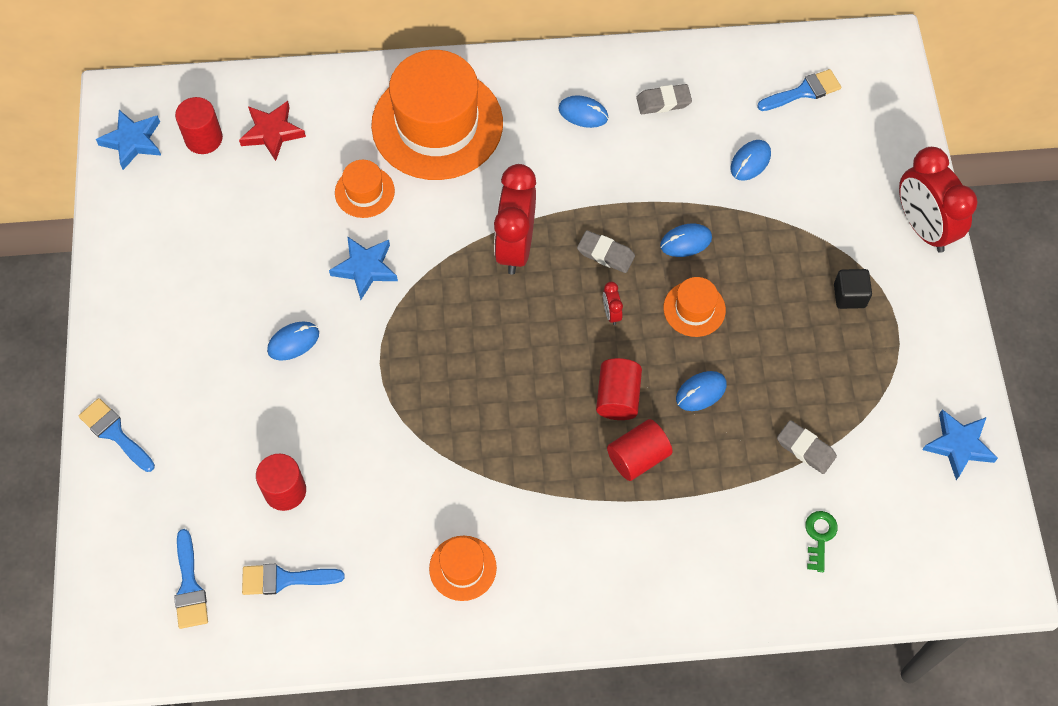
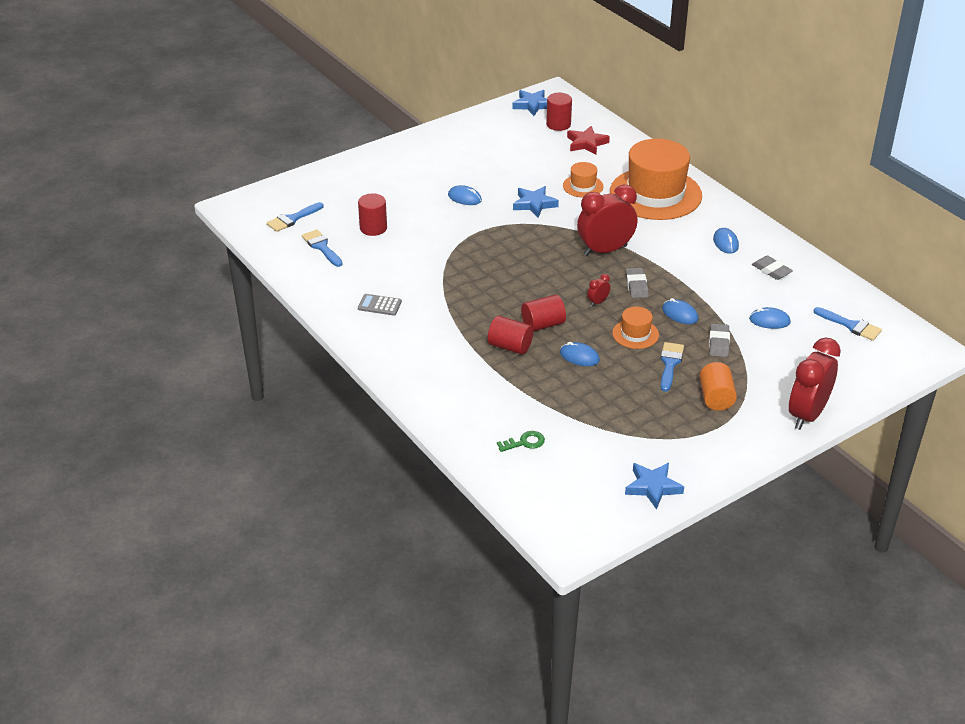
camera: 60 degrees right, 25 degrees down
blue brush [78,398,155,472] -> blue brush moved to [661,342,684,392]
orange hat [429,536,497,601] -> grey calculator [358,294,402,316]
grey eraser [777,420,837,474] -> grey eraser moved to [709,324,730,357]
black cube [834,269,872,309] -> orange cylinder [699,362,737,411]

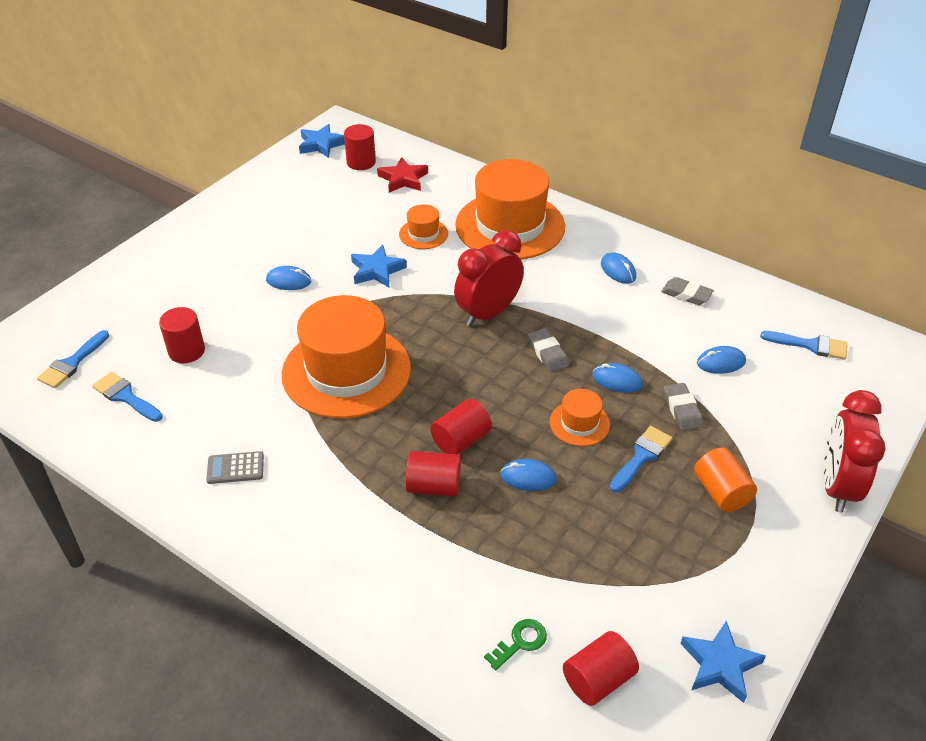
camera: 20 degrees left, 5 degrees up
red clock [587,274,610,306] -> none
blue brush [661,342,684,392] -> blue brush turned 45 degrees clockwise [610,426,673,492]
none -> orange hat [282,295,411,419]
none -> red cylinder [563,631,639,706]

